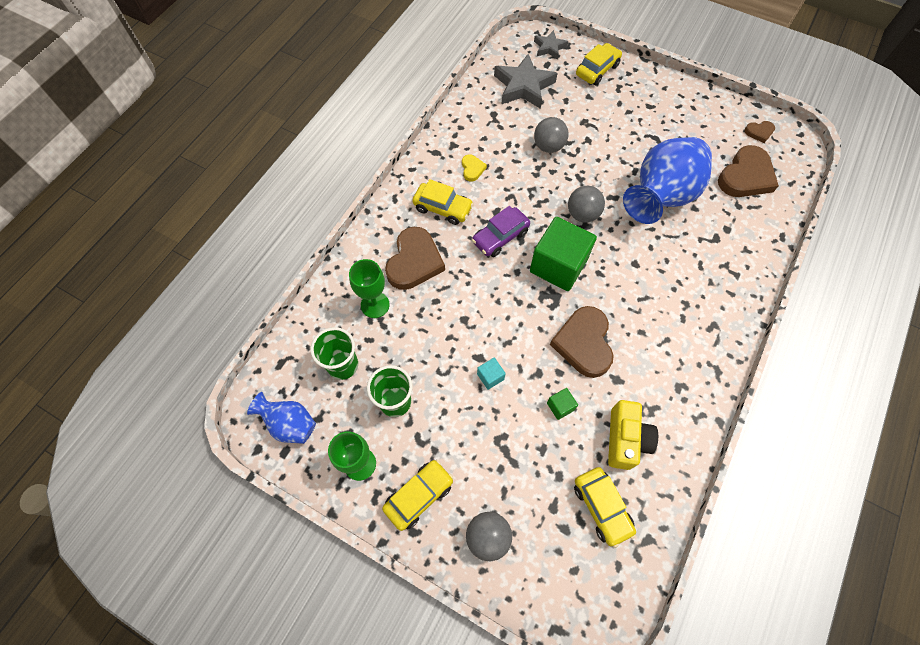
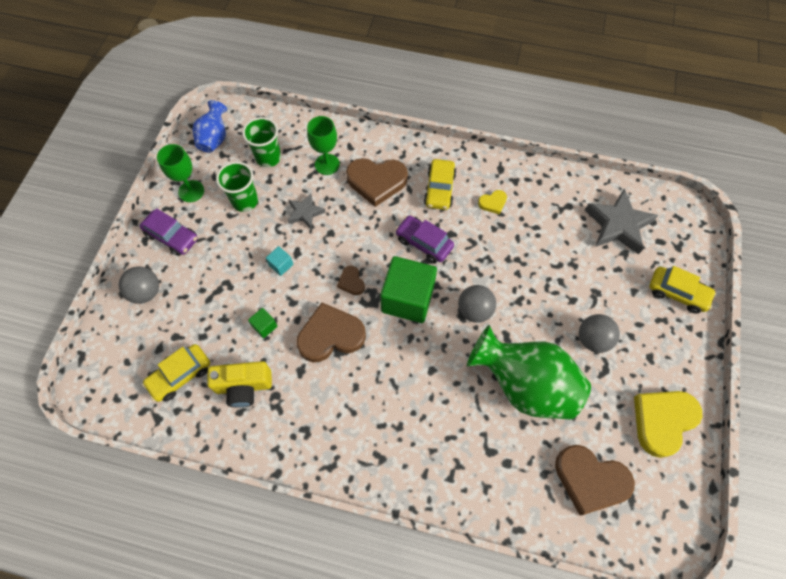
camera: 75 degrees right, 0 degrees up
yellow car [382,460,454,531] -> purple car [140,208,198,256]
grey star [534,30,568,60] -> grey star moved to [288,193,326,229]
grey ball [534,117,569,153] -> grey ball moved to [579,314,620,353]
blue vase [623,137,712,224] -> green vase [467,325,591,420]
brown heart [744,121,775,143] -> brown heart moved to [337,266,365,295]
none -> yellow heart [634,391,702,458]

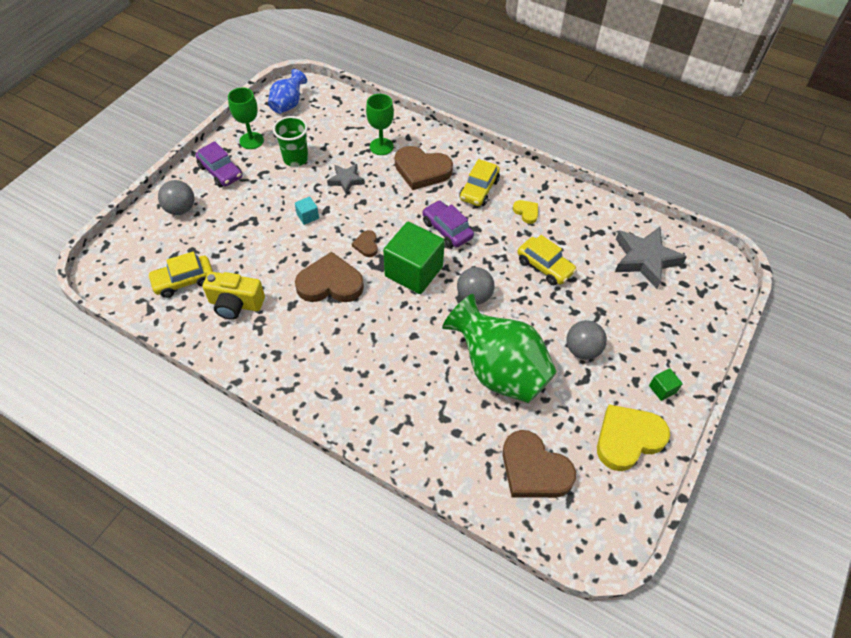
camera: 15 degrees right, 10 degrees down
green cup [242,117,281,167] -> none
green cube [248,308,277,338] -> green cube moved to [649,368,683,401]
yellow heart [478,190,507,214] -> yellow heart turned 120 degrees counterclockwise [513,200,538,224]
yellow car [649,266,716,314] -> yellow car moved to [517,235,577,285]

